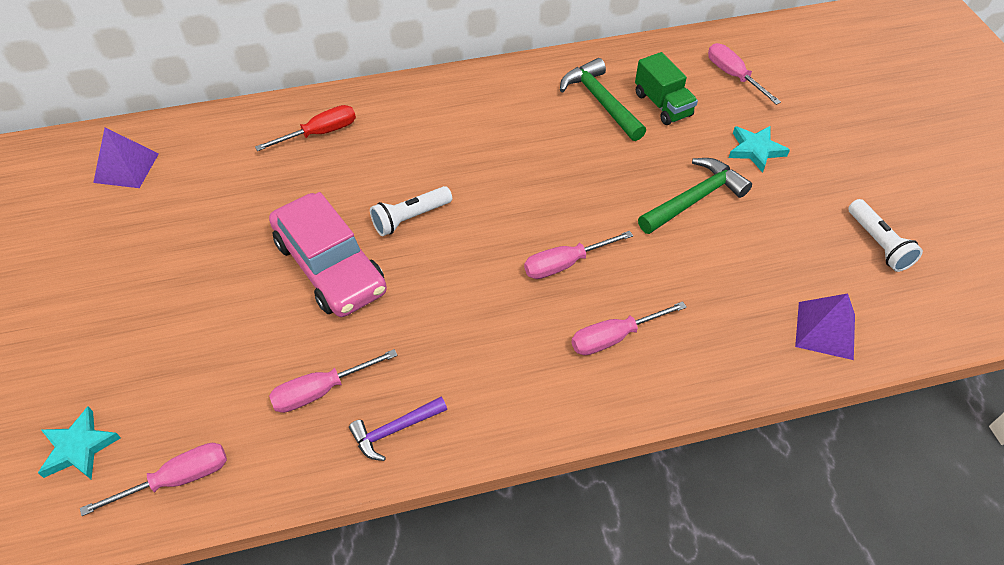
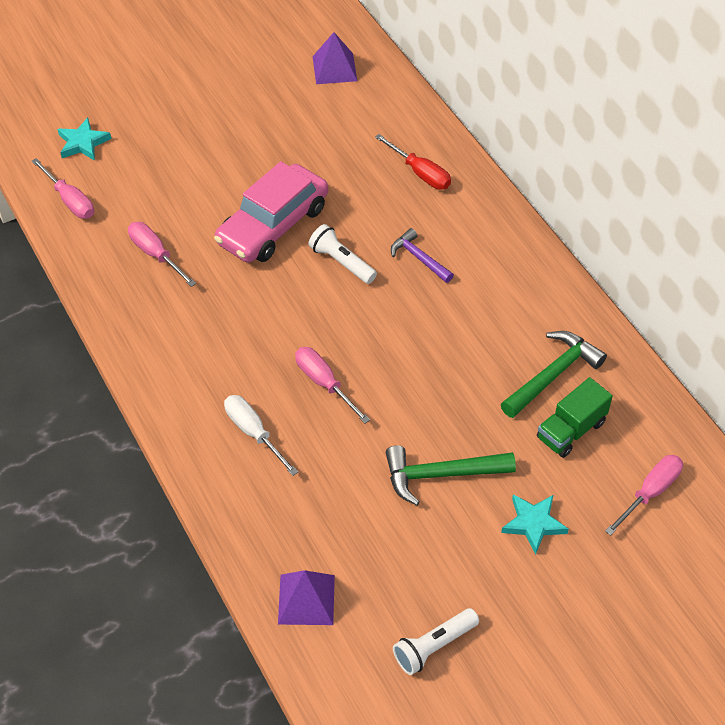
camera: 75 degrees right, 0 degrees up
purple hammer [349,397,447,461] -> purple hammer moved to [391,228,454,283]
pink screwdriver [571,301,687,355] -> white screwdriver [224,395,298,476]
green hammer [638,158,752,234] -> green hammer turned 135 degrees clockwise [386,445,516,506]

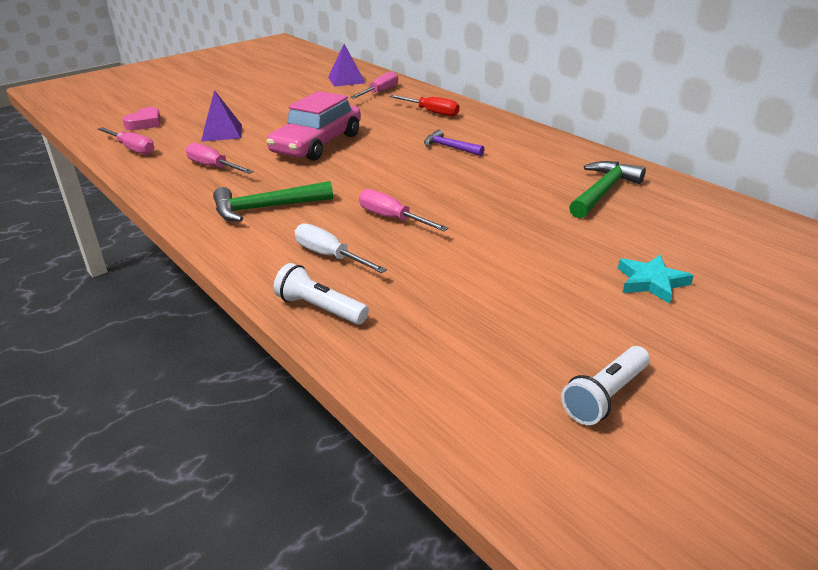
camera: 10 degrees left, 20 degrees down
turquoise star [58,118,111,161] -> pink heart [122,107,161,130]
purple pyramid [278,570,335,625] -> purple pyramid moved to [201,90,242,142]
white flashlight [308,224,377,284] -> white flashlight moved to [273,263,369,325]
green hammer [386,445,516,506] -> green hammer moved to [213,181,333,222]
green truck [537,377,613,458] -> none
pink screwdriver [605,455,683,536] -> pink screwdriver moved to [350,71,398,99]

